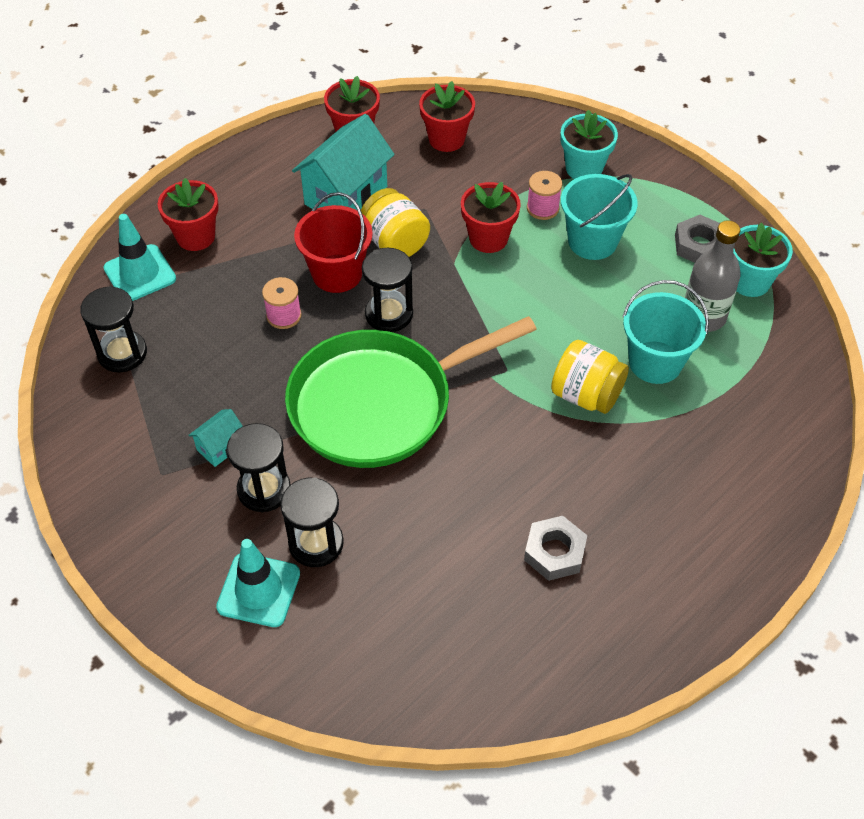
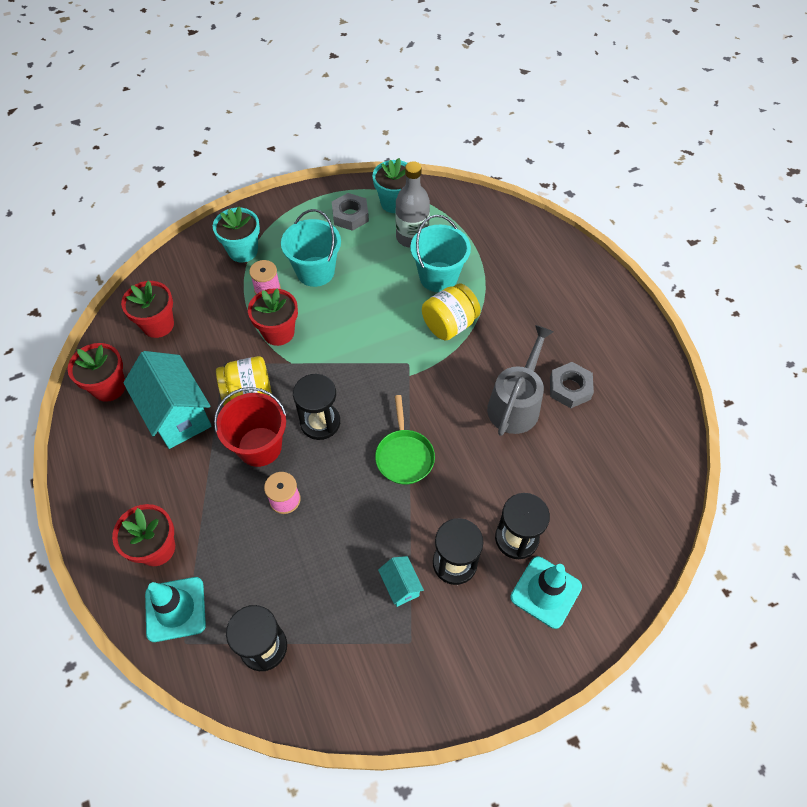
camera: 70 degrees left, 5 degrees up
green pan [285,316,537,468] -> green pan [375,395,435,484], size x0.45
none -> grey watering can [487,325,554,436]

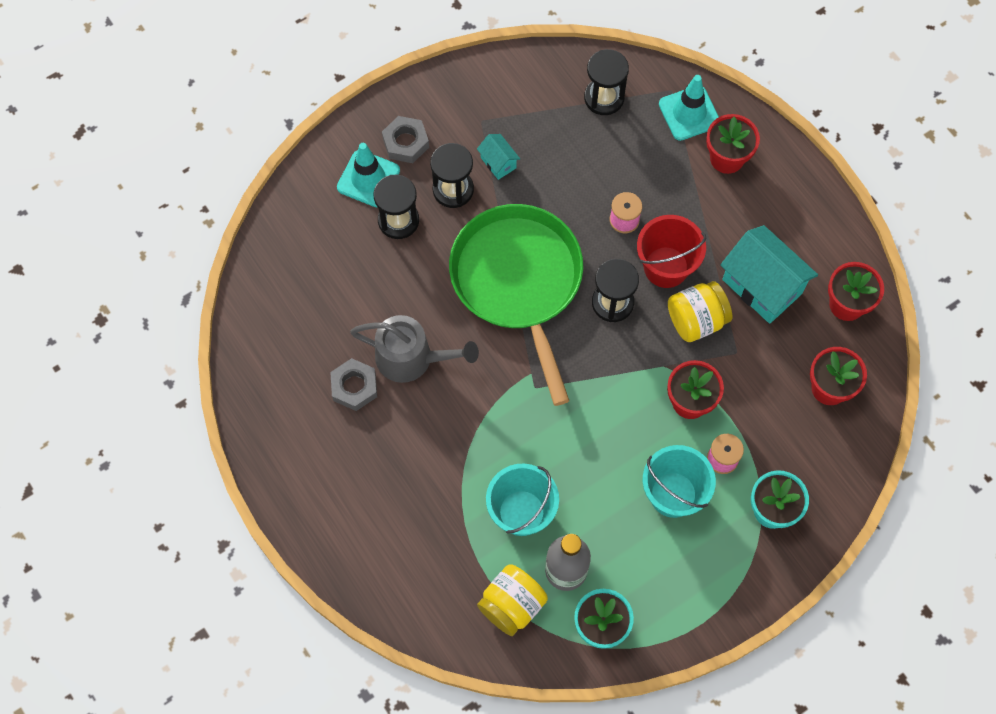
camera: 170 degrees right, 10 degrees up
grey nut [332,193,369,231] -> grey nut moved to [382,116,429,163]
green pan [375,395,435,484] -> green pan [449,204,583,406], size x2.21
yellow jar [422,284,481,340] -> yellow jar moved to [477,564,548,636]
grey watering can [487,325,554,436] -> grey watering can turned 90 degrees counterclockwise [350,315,479,383]

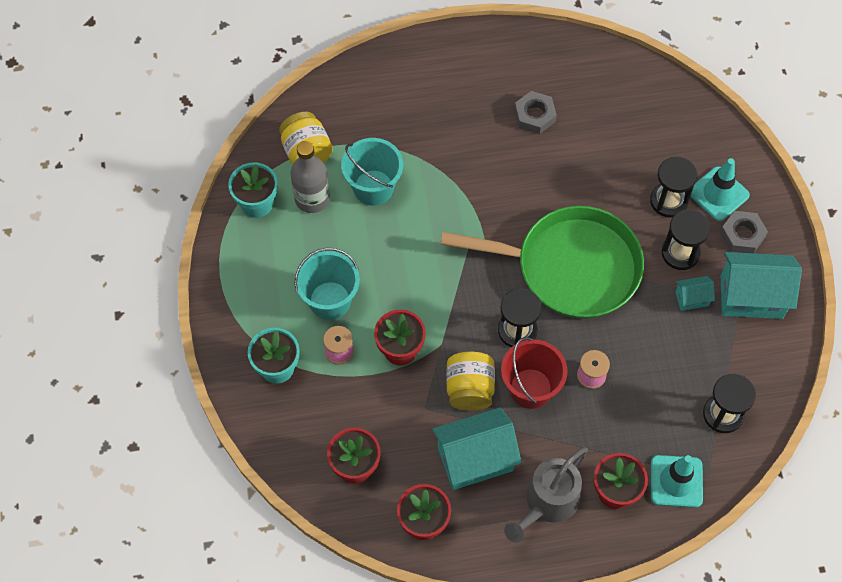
camera: 115 degrees right, 5 degrees down
grey watering can [350,315,479,383] -> grey watering can moved to [504,447,588,543]
none -> turquoise house [721,252,802,319]

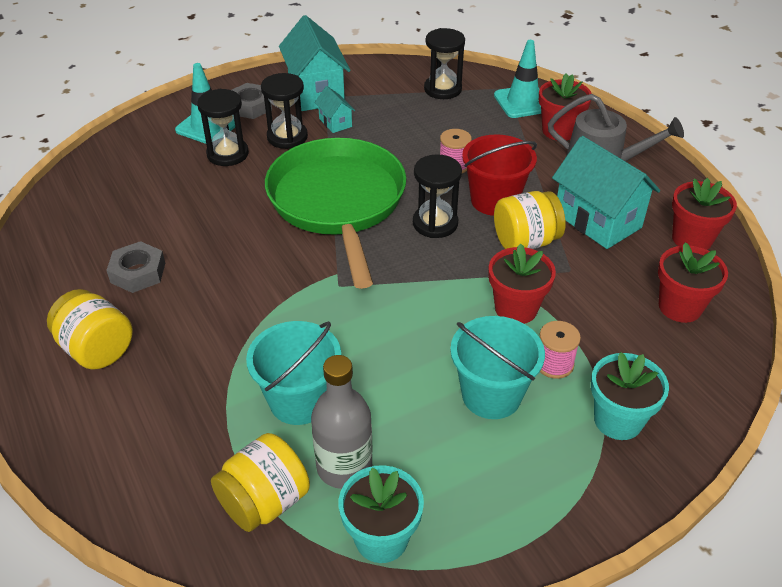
camera: 110 degrees left, 20 degrees down
none -> yellow jar [47,289,133,369]

